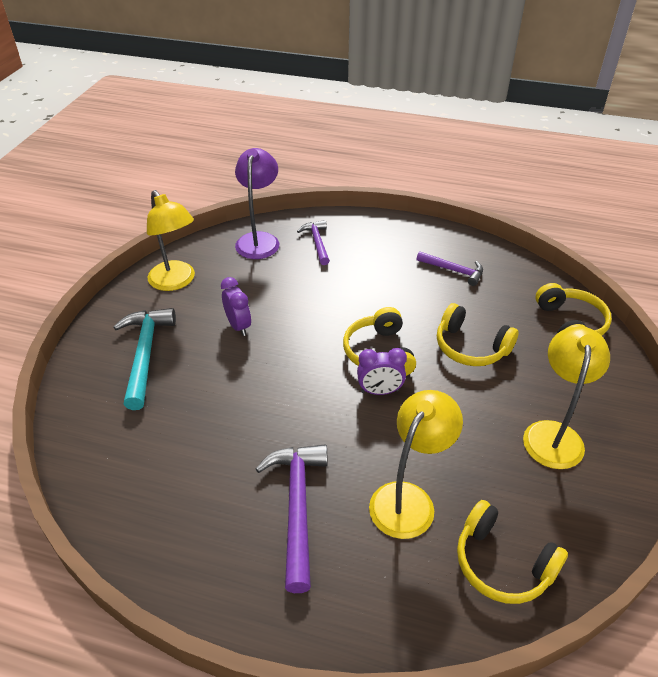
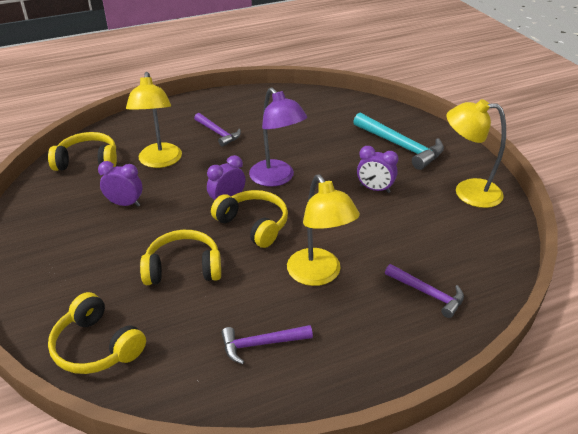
camera: 140 degrees right, 5 degrees down
purple lamp [235,148,279,259] -> purple lamp moved to [249,87,307,187]
purple hammer [256,444,328,593] -> purple hammer [194,113,241,147], size x0.61
yellow lamp [523,327,610,469] -> yellow lamp moved to [287,174,360,286]
none -> purple clock [98,161,142,207]

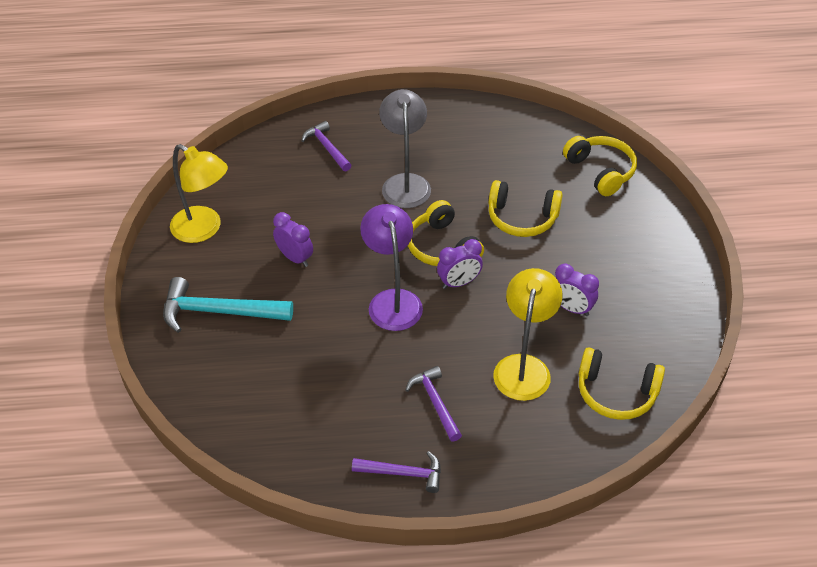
camera: 160 degrees left, 10 degrees up
purple hammer [221,325,313,364] -> purple hammer moved to [352,451,441,493]
yellow lamp [287,174,360,286] -> grey lamp [379,89,431,208]
turquoise hammer [353,113,444,170] -> turquoise hammer turned 60 degrees counterclockwise [163,277,293,333]

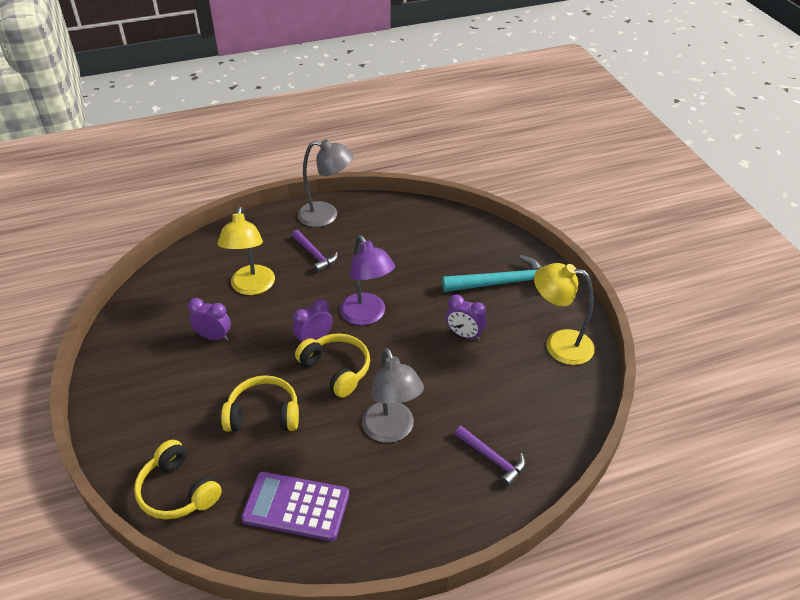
camera: 165 degrees right, 5 degrees down
purple hammer [352,451,441,493] -> grey lamp [297,139,353,227]
yellow headphones [579,347,665,420] -> none
none -> purple calculator [241,472,349,541]

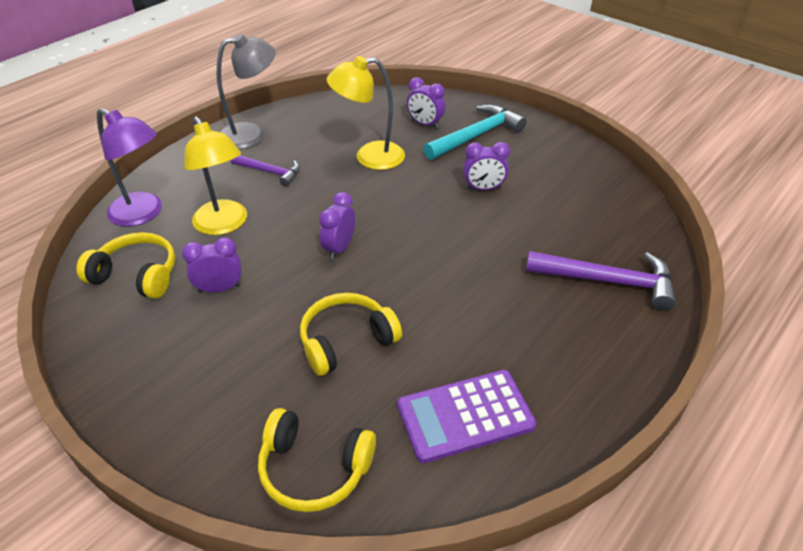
camera: 30 degrees left, 0 degrees up
yellow headphones [295,333,370,398] -> yellow headphones moved to [76,232,175,299]
purple lamp [340,235,395,325] -> purple lamp moved to [97,108,162,227]
grey lamp [362,348,424,443] -> none
purple hammer [455,426,526,487] -> purple hammer [526,251,676,311], size x1.63
yellow lamp [534,263,595,365] -> yellow lamp moved to [327,56,405,170]
none -> purple clock [407,77,445,129]

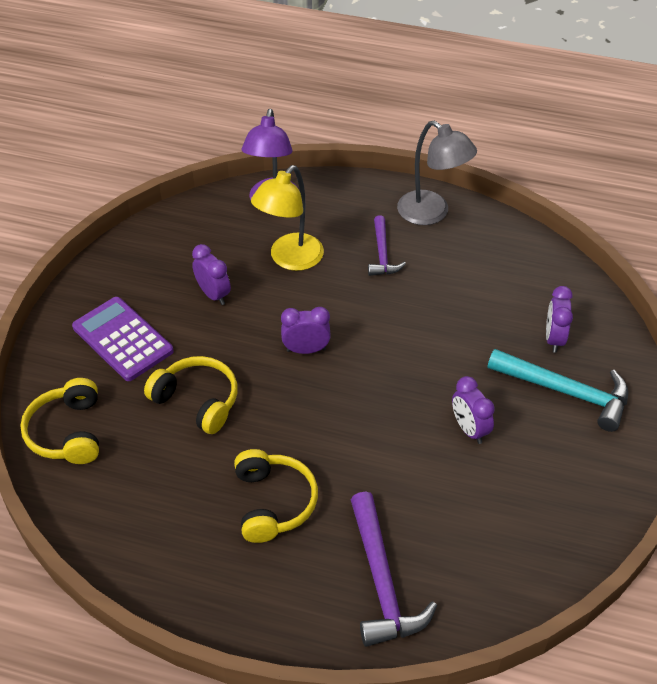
camera: 65 degrees right, 5 degrees up
yellow headphones [76,232,175,299] -> yellow headphones moved to [234,449,318,543]
yellow lamp [327,56,405,170] -> none
purple calculator [397,370,536,463] -> purple calculator moved to [72,297,174,381]

